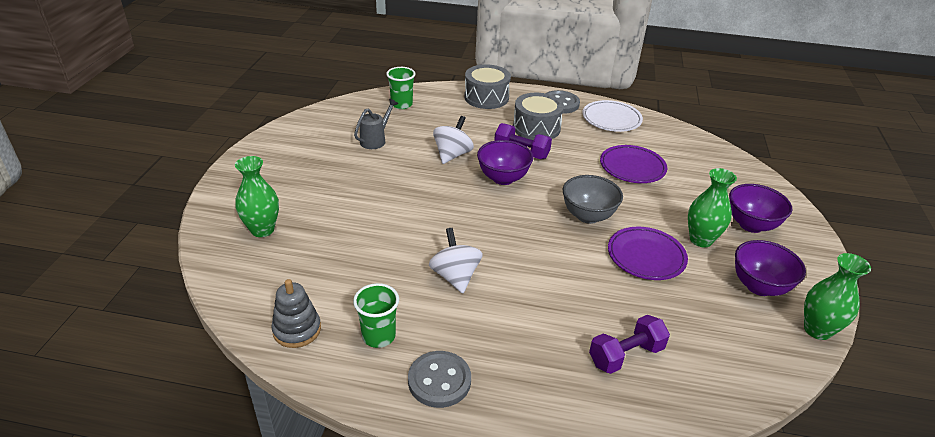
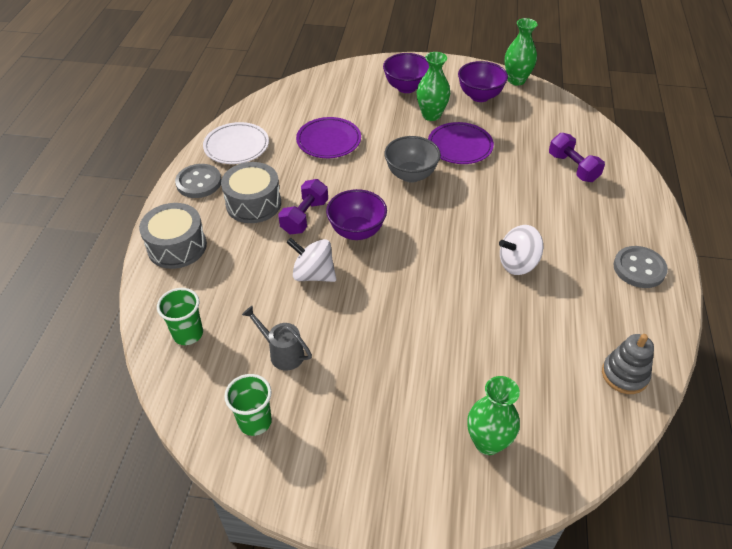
camera: 90 degrees left, 10 degrees up
green cup [353,283,399,348] -> green cup moved to [224,374,272,436]

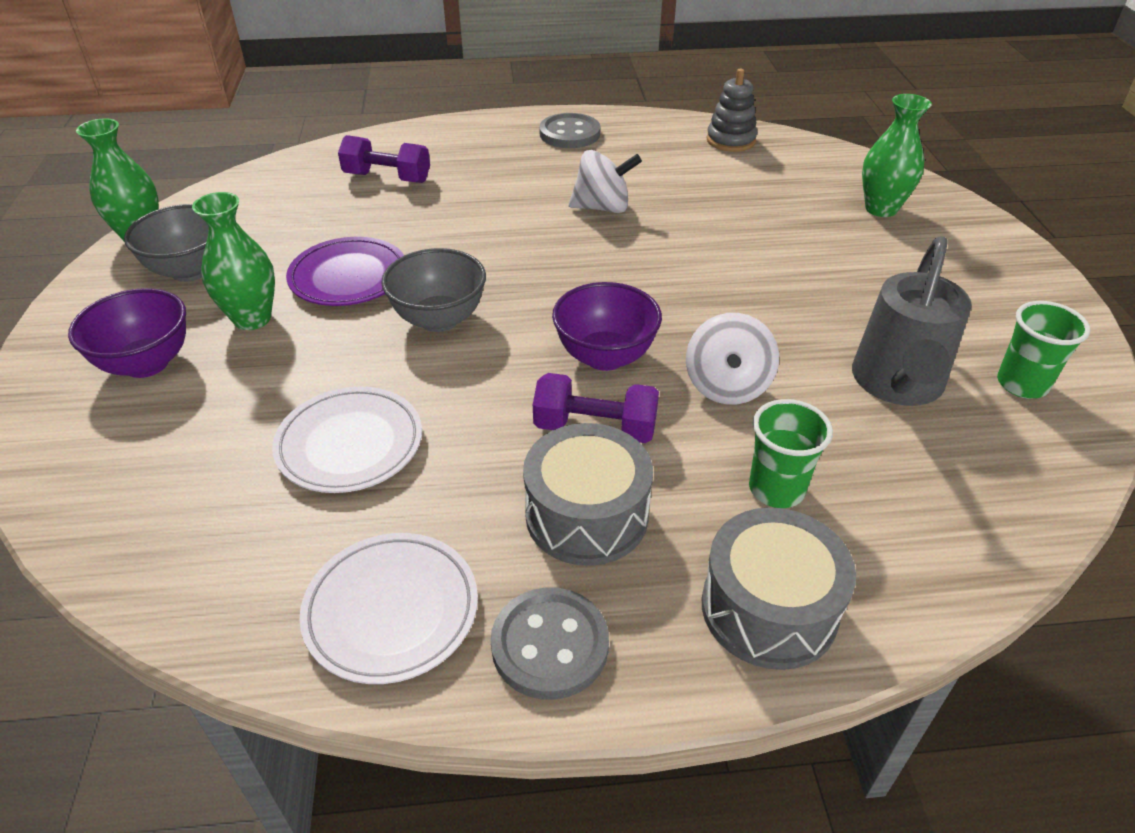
camera: 105 degrees left, 5 degrees down
green cup [157,288,203,345] -> green cup moved to [749,399,833,508]
grey watering can [242,306,312,370] -> grey watering can [852,236,972,406], size x1.71
purple plate [296,117,361,158] -> white plate [272,386,422,493]
purple bowl [458,61,508,102] -> grey bowl [124,204,209,282]
white spinning top [499,225,543,275] -> white spinning top turned 60 degrees counterclockwise [569,150,642,213]
purple dumbbell [549,133,605,182] -> purple dumbbell turned 60 degrees clockwise [338,135,430,183]

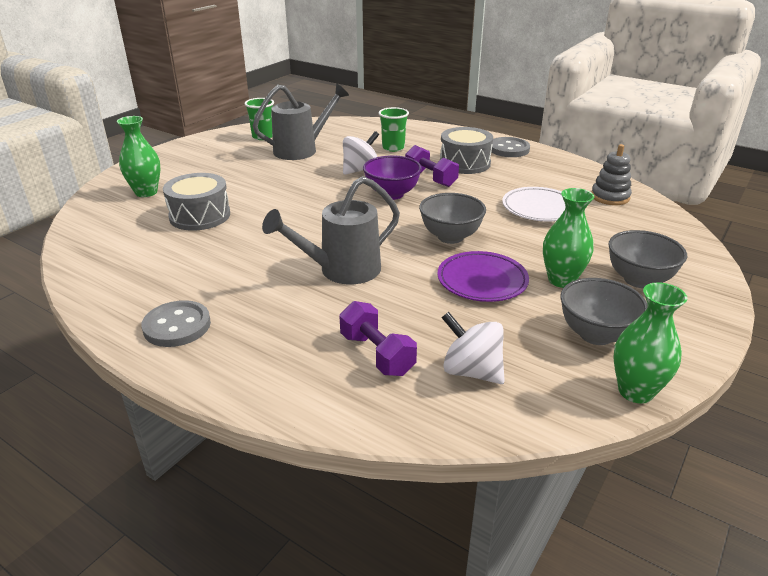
camera: 140 degrees left, 10 degrees down
purple bowl [68,288,186,378] -> grey bowl [608,230,687,288]
white plate [300,533,478,684] -> none
white spinning top [569,150,642,213] -> white spinning top moved to [442,312,505,384]
grey drum [702,507,856,670] -> grey drum moved to [163,173,230,230]
grey stacking toy [706,69,757,152] -> grey stacking toy moved to [591,144,632,205]
none -> grey watering can [262,176,400,284]

